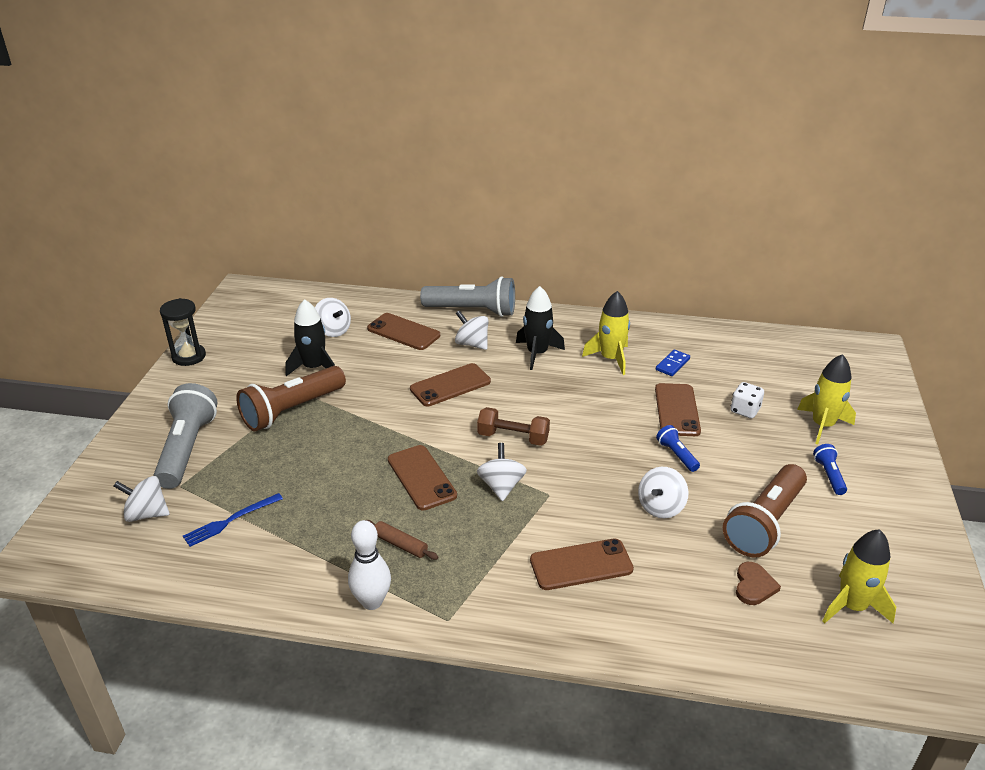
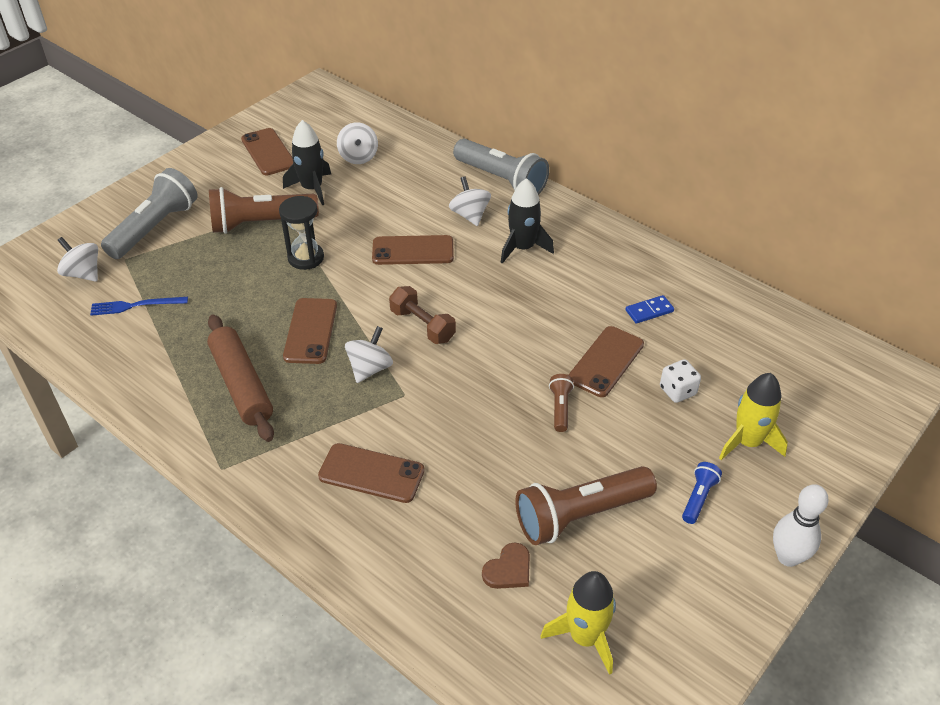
camera: 30 degrees right, 10 degrees up
black hourglass [160,298,206,366] -> black hourglass moved to [279,196,324,270]
white bowling pin [348,520,391,610] -> white bowling pin moved to [773,484,829,567]
brown rolling pin [366,520,438,560] -> brown rolling pin [207,315,274,442], size x2.06
brown phone [367,313,440,350] -> brown phone moved to [241,128,293,175]
yellow rocket [582,291,630,375] -> none
white spinning top [638,467,689,518] -> none
blue flashlight [656,425,700,472] -> brown flashlight [549,374,574,432]

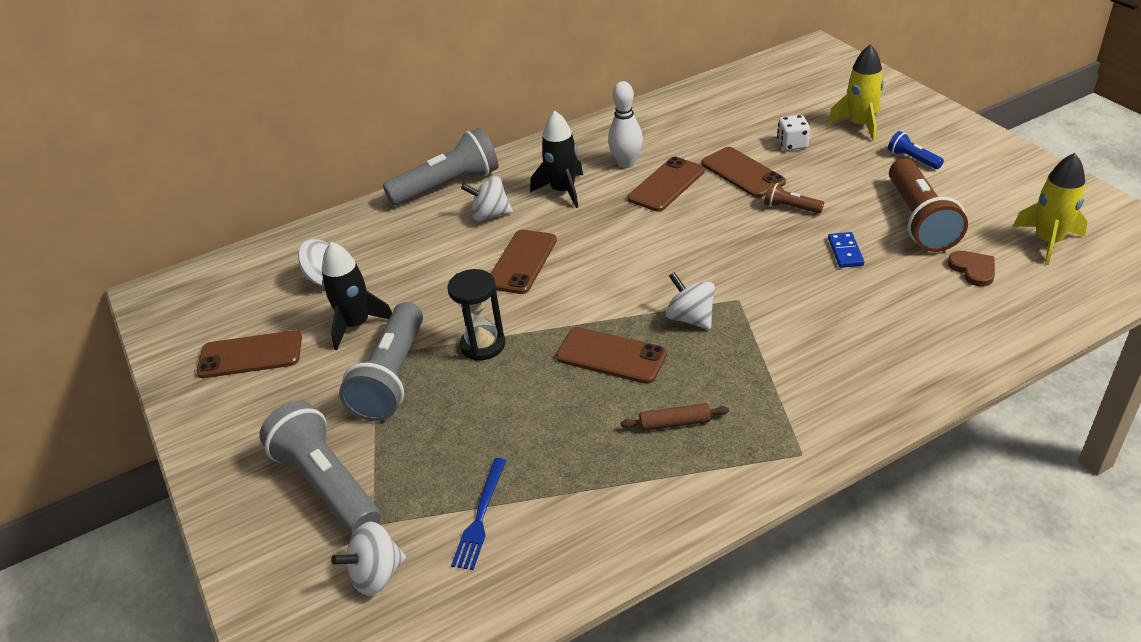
camera: 65 degrees left, 5 degrees down
brown rolling pin [207,315,274,442] -> brown rolling pin [620,403,729,431], size x0.49
brown flashlight [209,187,319,234] -> grey flashlight [339,302,423,421]
brown phone [318,443,424,503] -> brown phone moved to [628,157,705,212]
brown dumbbell [389,286,456,344] -> none
blue domino [625,295,674,324] -> blue domino moved to [828,232,864,268]
white bowling pin [773,484,829,567] -> white bowling pin moved to [608,81,643,168]

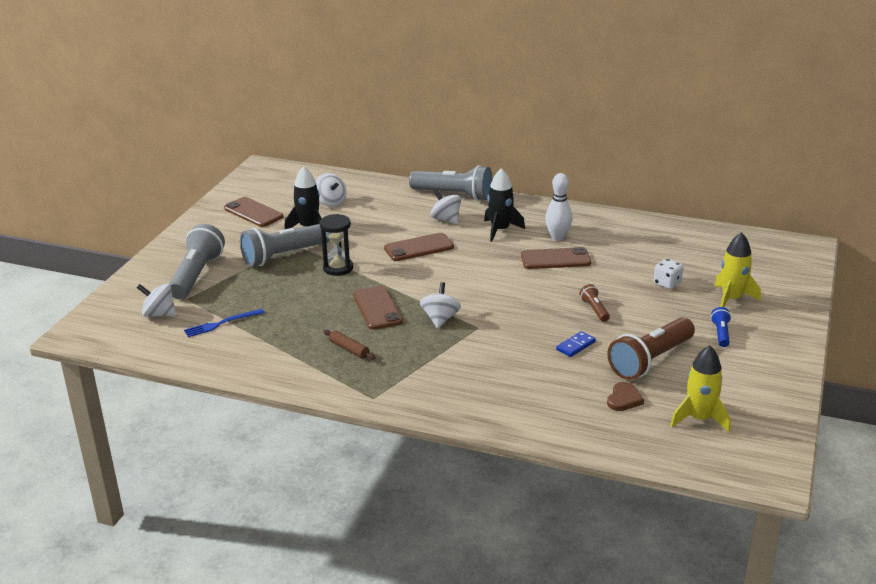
camera: 45 degrees right, 10 degrees down
brown phone [701,147,786,198] -> none

